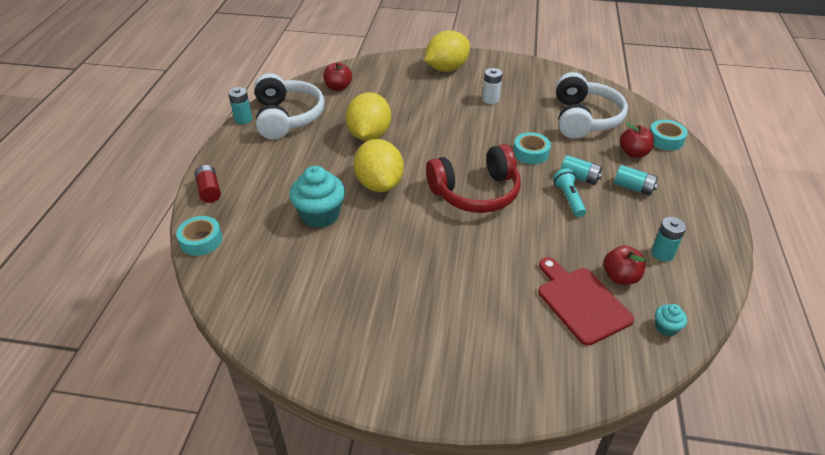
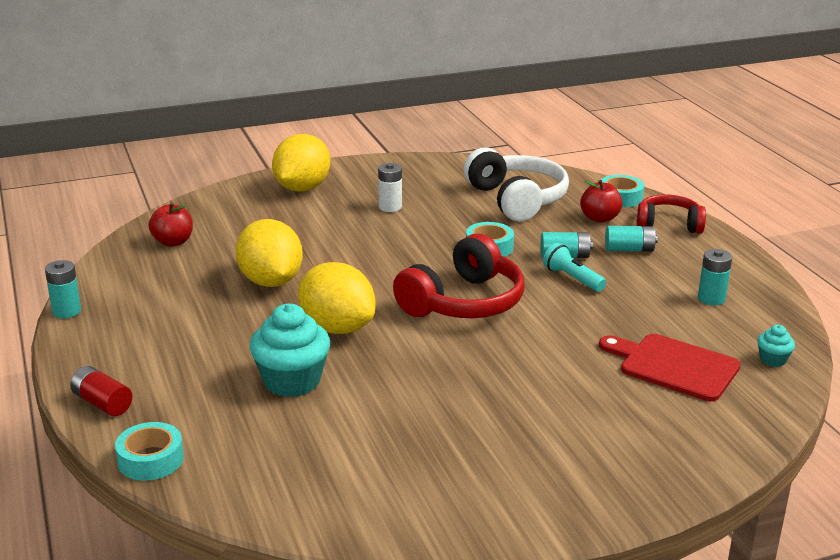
camera: 30 degrees left, 15 degrees down
white headphones [254,73,324,139] -> none
red apple [603,245,646,285] -> none
none -> red headphones [637,194,706,234]

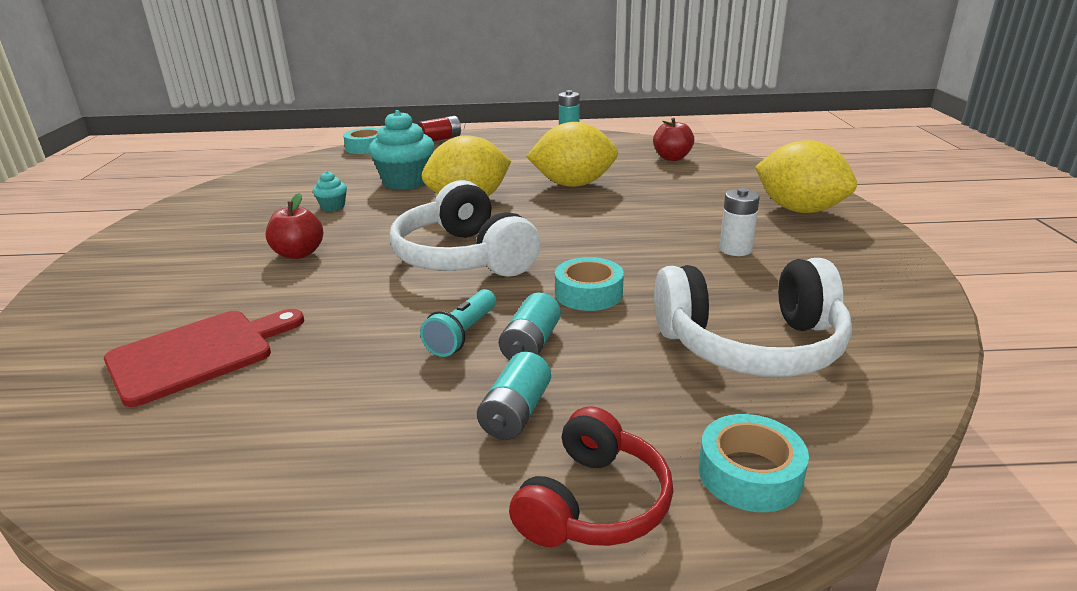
camera: 110 degrees right, 0 degrees up
red headphones [393,233,524,318] -> white headphones [390,180,540,277]
turquoise flashlight [543,243,606,292] -> turquoise flashlight turned 135 degrees clockwise [420,289,496,357]
red apple [580,180,623,223] -> red apple moved to [266,193,323,259]
turquoise battery [698,249,732,306] -> none
turquoise cupcake [757,325,795,367] -> turquoise cupcake moved to [313,171,347,211]

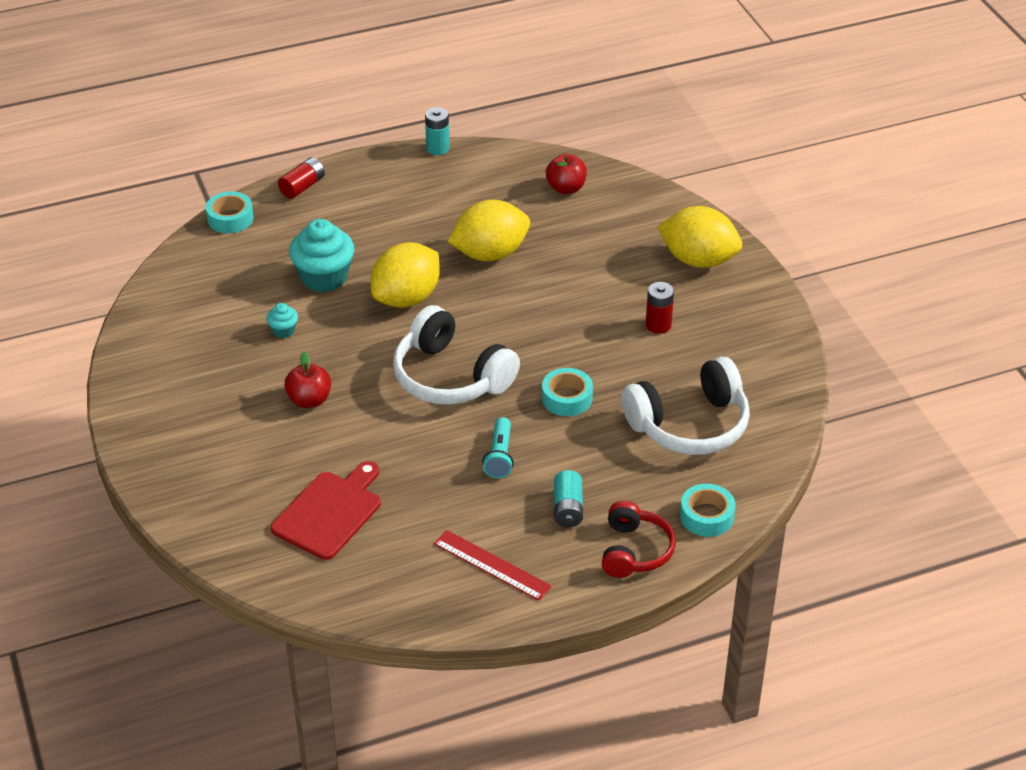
camera: 20 degrees left, 15 degrees up
turquoise battery [499,292,561,360] -> none
white battery [719,188,760,256] -> red battery [646,282,674,334]
none -> red ruler [434,530,552,601]

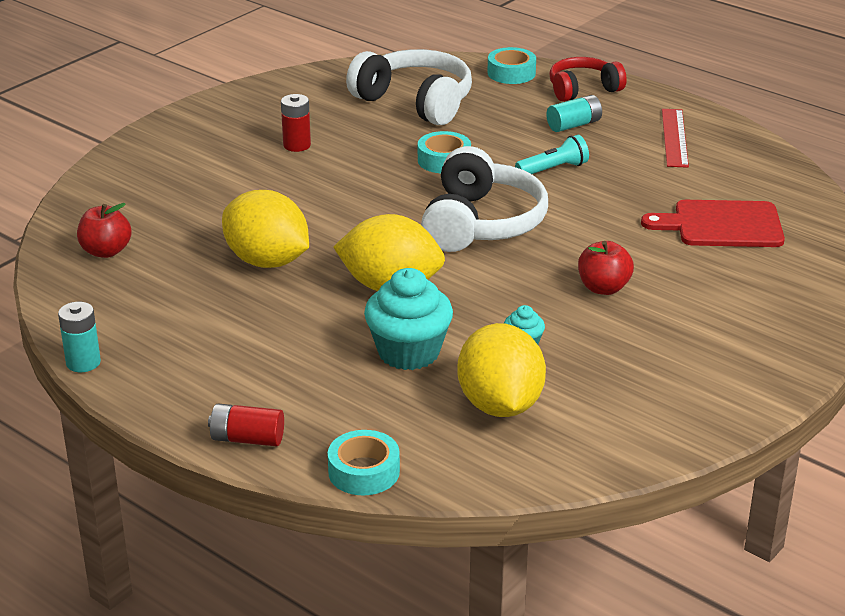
camera: 120 degrees left, 10 degrees down
yellow lemon [657,206,742,268] -> yellow lemon moved to [457,323,546,417]

